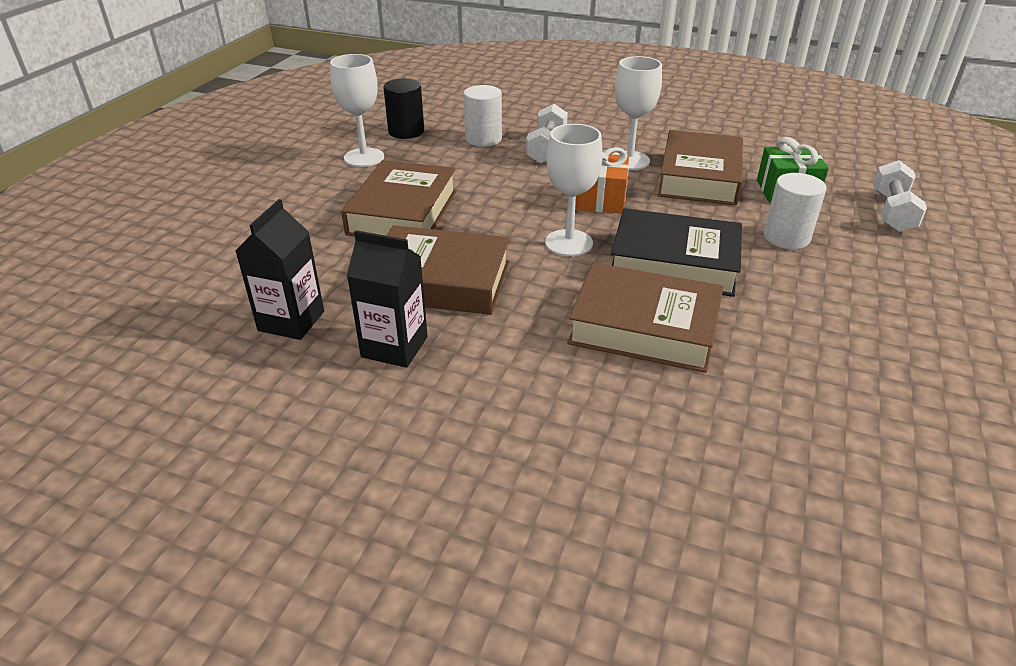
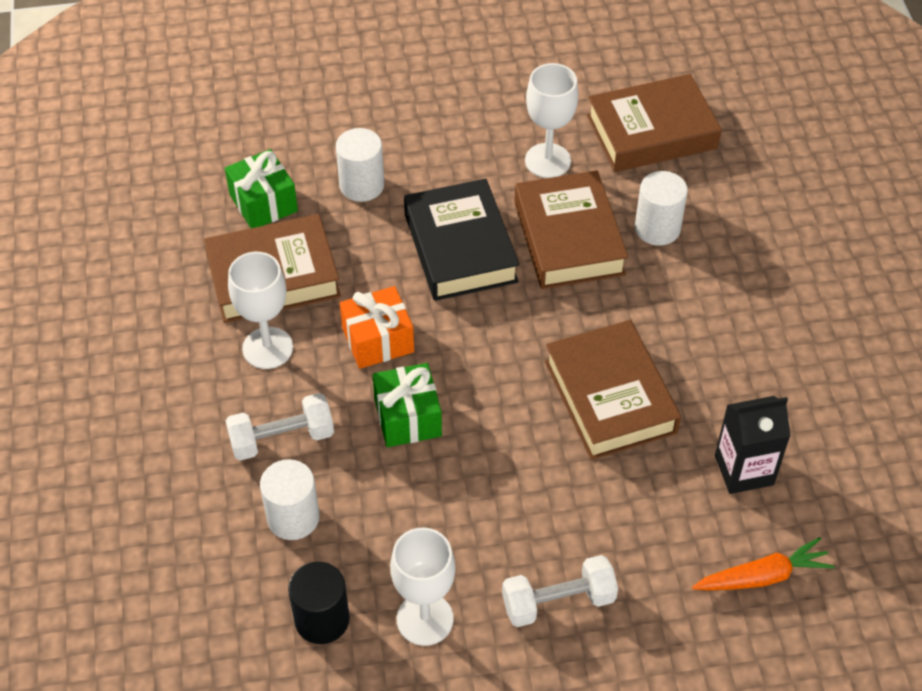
camera: 120 degrees left, 15 degrees up
brown book [341,160,457,236] -> brown book moved to [587,74,722,172]
black carton [347,230,427,368] -> none
white goblet [545,124,603,256] -> white goblet moved to [525,63,578,178]
white dumbbell [873,160,927,232] -> white dumbbell moved to [502,555,618,627]
none -> green gift [373,363,442,447]
none -> white cylinder [635,171,688,246]
none -> orange carrot [692,537,835,591]

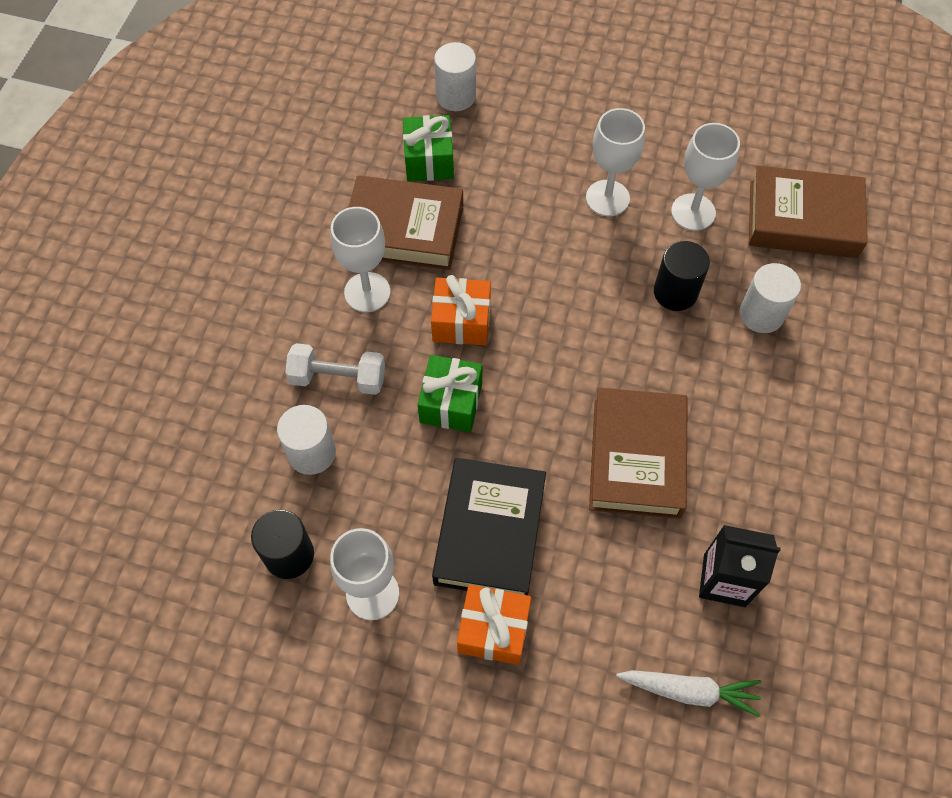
camera: 25 degrees right, 10 degrees up
white cylinder [336,128,384,202] -> white cylinder moved to [434,42,476,111]
black book [404,179,519,301] -> black book moved to [432,458,546,595]
white dumbbell [502,555,618,627] -> orange gift [457,585,531,665]
brown book [514,170,628,289] -> black cylinder [654,241,710,311]
orange carrot [692,537,835,591] -> white carrot [616,670,761,717]
none -> white goblet [586,108,645,216]

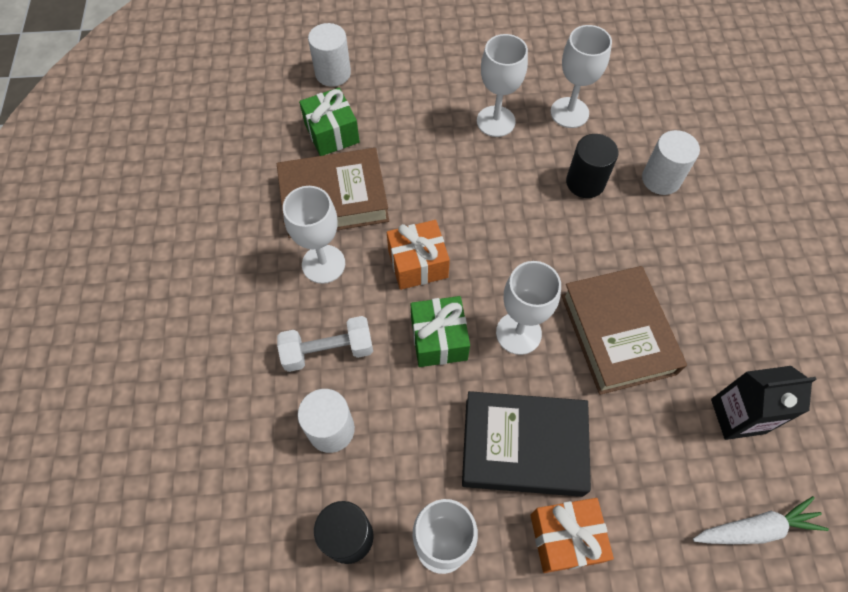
camera: 20 degrees left, 0 degrees up
black book [432,458,546,595] -> black book turned 75 degrees counterclockwise [462,391,591,497]
brown book [749,166,868,258] -> none
none -> white goblet [496,261,561,355]

